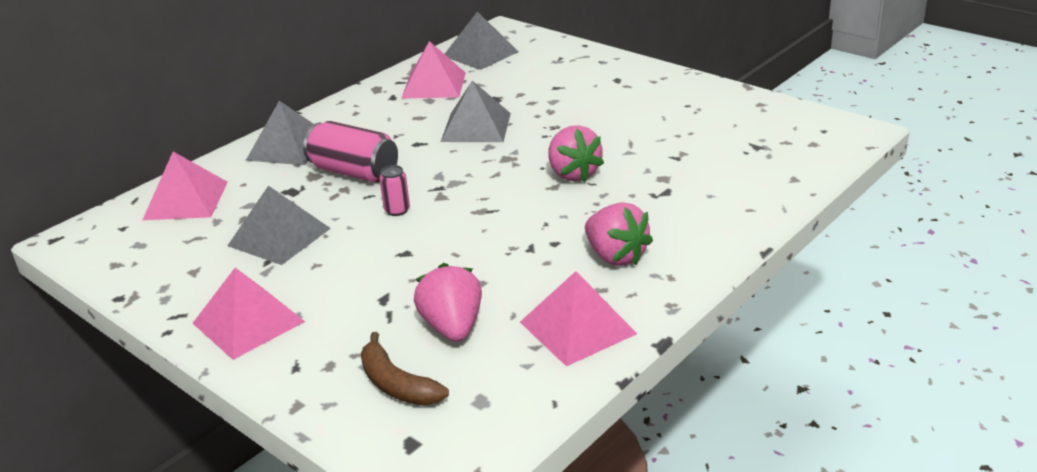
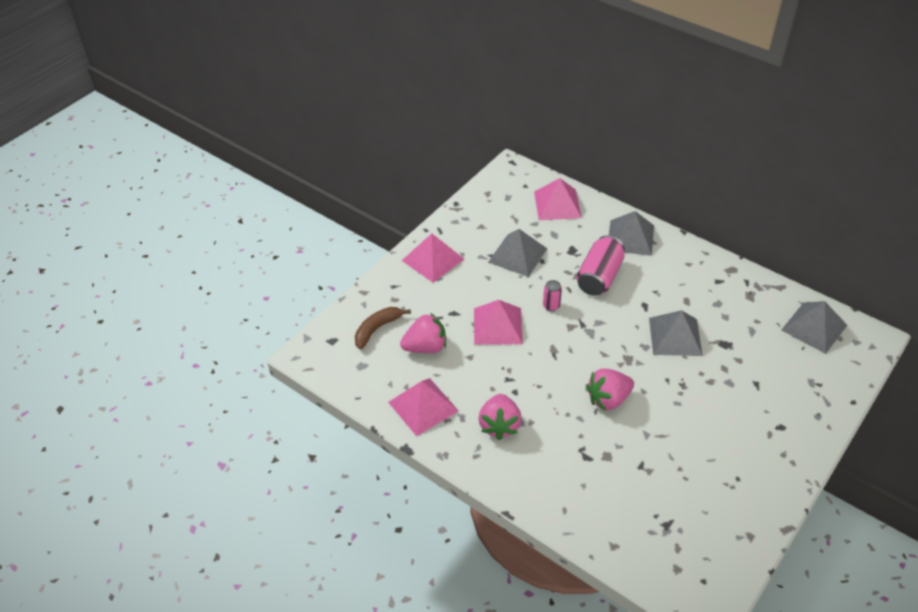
camera: 85 degrees right, 15 degrees up
pink pyramid [401,41,466,99] -> pink pyramid moved to [474,300,523,345]
pink strawberry [585,202,653,266] -> pink strawberry turned 45 degrees counterclockwise [479,394,522,440]

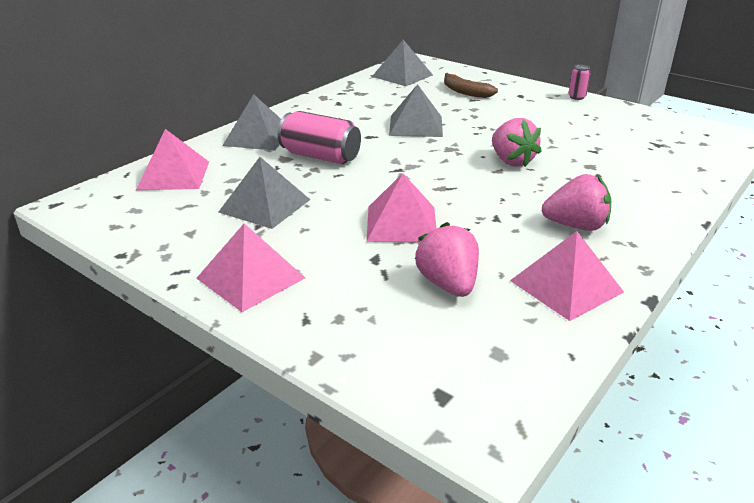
camera: 90 degrees left, 15 degrees down
brown banana [355,307,411,349] -> brown banana moved to [444,73,498,98]
pink can [543,280,562,311] -> pink can moved to [568,65,591,100]

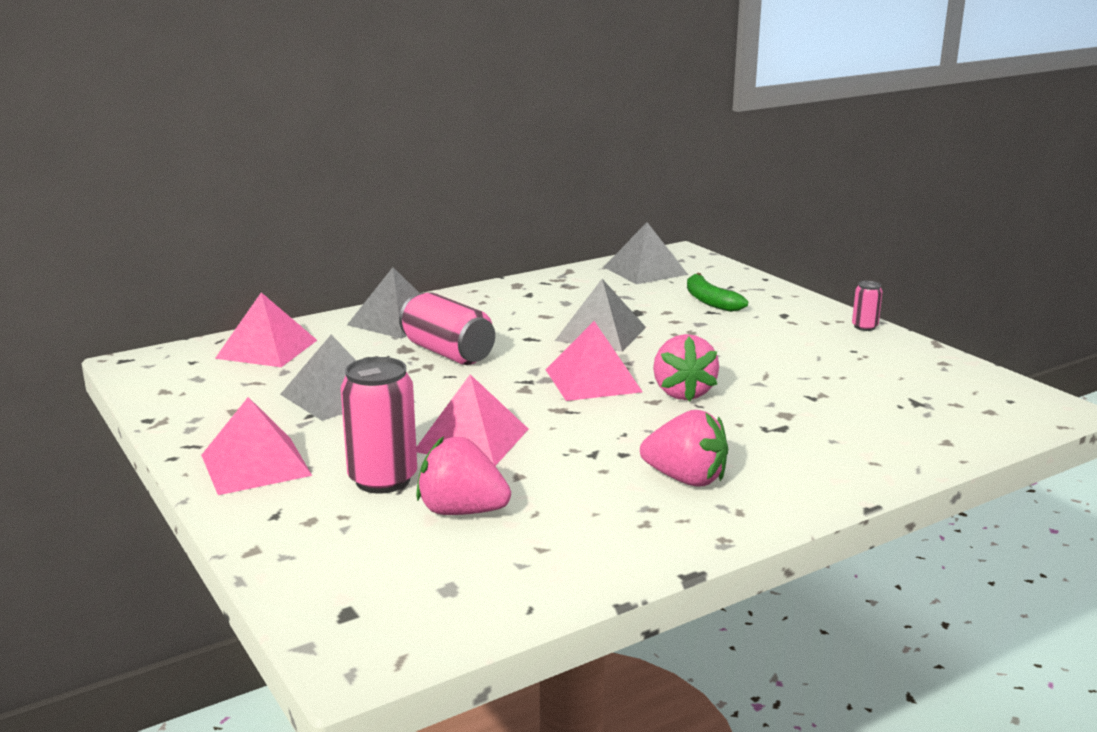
camera: 20 degrees right, 10 degrees down
pink strawberry [415,222,479,297] -> pink strawberry turned 75 degrees counterclockwise [416,436,511,515]
brown banana [444,73,498,98] -> green banana [687,273,748,312]
pink pyramid [510,231,624,321] -> pink pyramid moved to [546,321,642,401]
none -> pink can [341,357,417,494]

